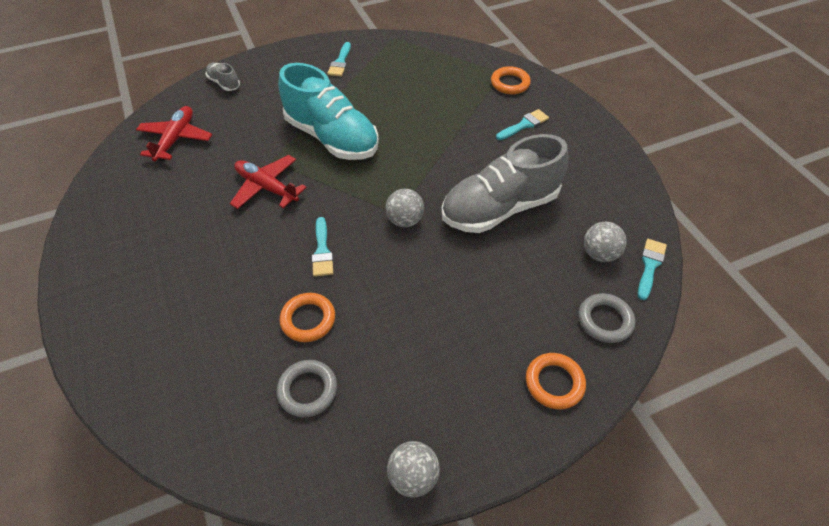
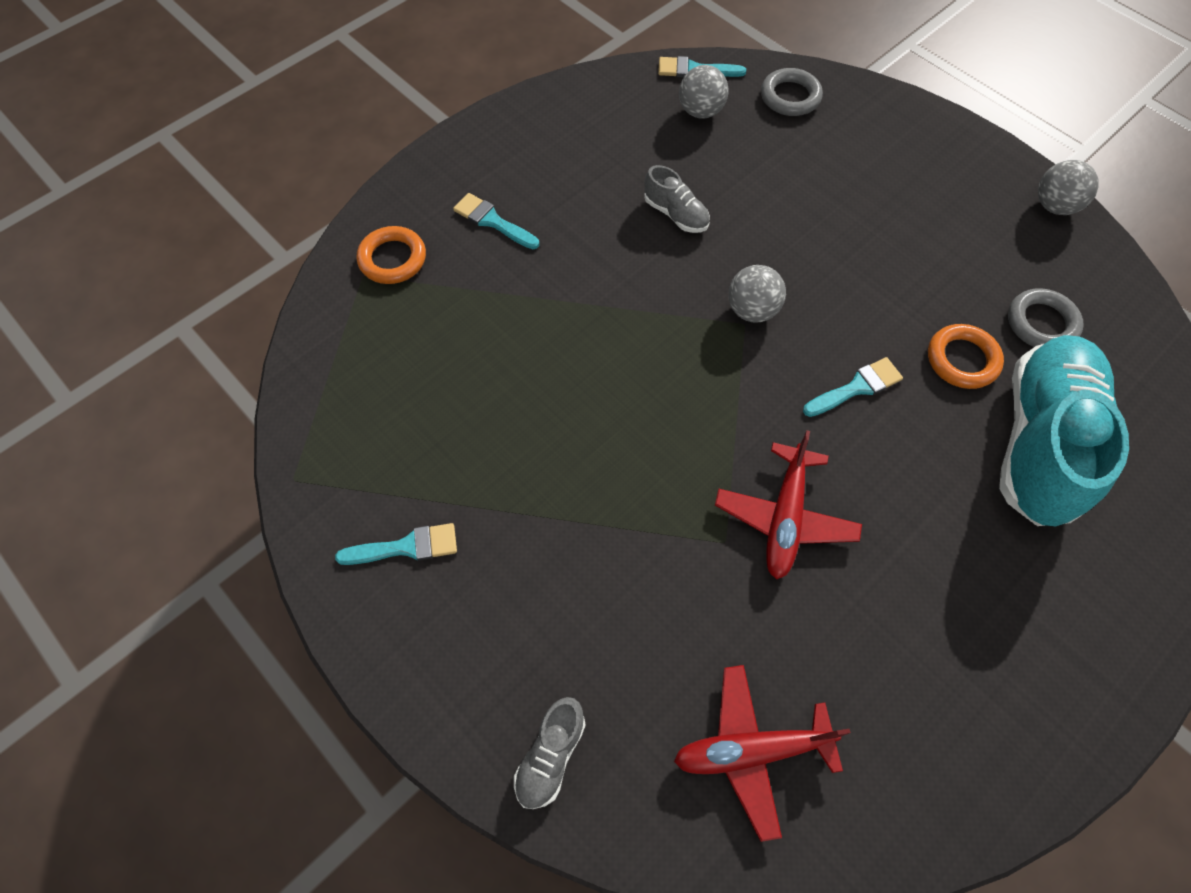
camera: 110 degrees left, 10 degrees up
turquoise shoe [278,63,379,160] -> turquoise shoe moved to [999,335,1129,526]
grey shoe [441,134,568,233] -> grey shoe [644,165,710,233], size x0.43
orange ring [526,353,586,410] -> none

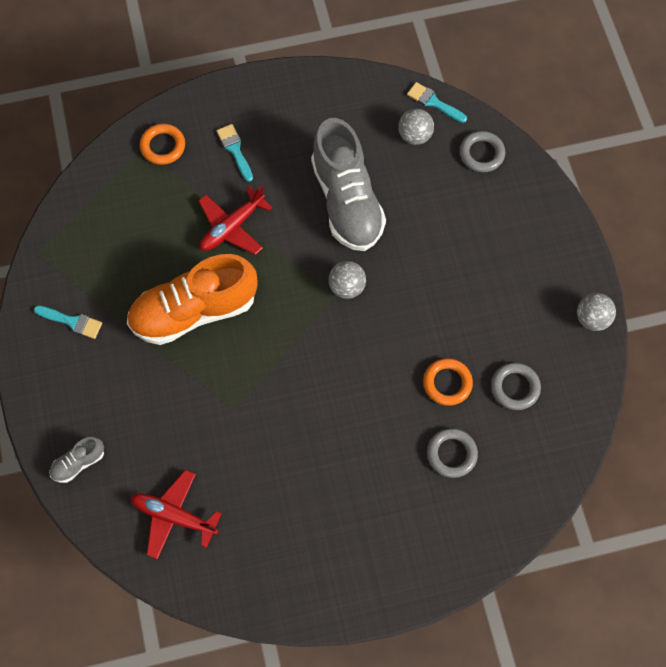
camera: 30 degrees right, 5 degrees up
grey shoe [644,165,710,233] -> grey shoe [311,118,386,251], size x2.33
red plane [715,430,862,579] -> red plane moved to [199,186,273,255]
turquoise brush [803,357,903,417] -> none
turquoise shoe [999,335,1129,526] -> grey ring [427,428,478,478]
none -> orange shoe [127,254,258,345]

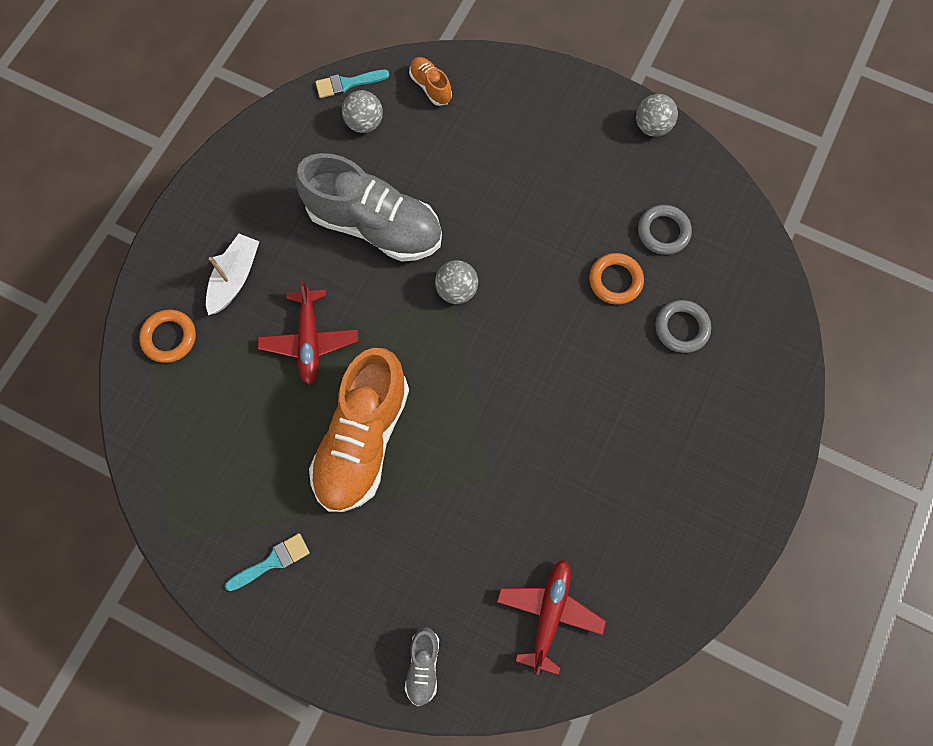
camera: 50 degrees left, 5 degrees up
red plane [131,470,222,559] -> red plane turned 135 degrees clockwise [497,559,606,675]
turquoise brush [217,124,253,182] -> white boat [206,234,260,315]
grey ring [460,131,505,172] -> orange shoe [409,57,452,106]

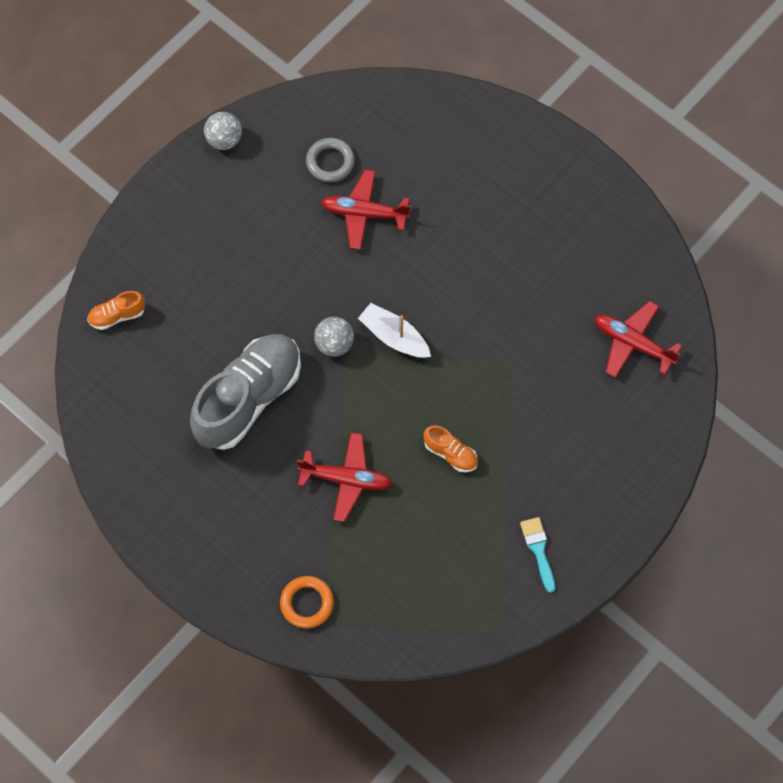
camera: 75 degrees left, 5 degrees down
white boat [206,234,260,315] -> white boat moved to [358,303,431,358]
orange shoe [309,348,409,512] -> orange shoe [424,425,478,472], size x0.43
turquoise brush [315,70,389,98] -> none
grey ball [342,90,383,133] -> none
grey shoe [405,627,439,706] -> none
orange ring [589,253,644,305] -> red plane [321,170,410,250]
grey ring [655,300,711,353] -> none

